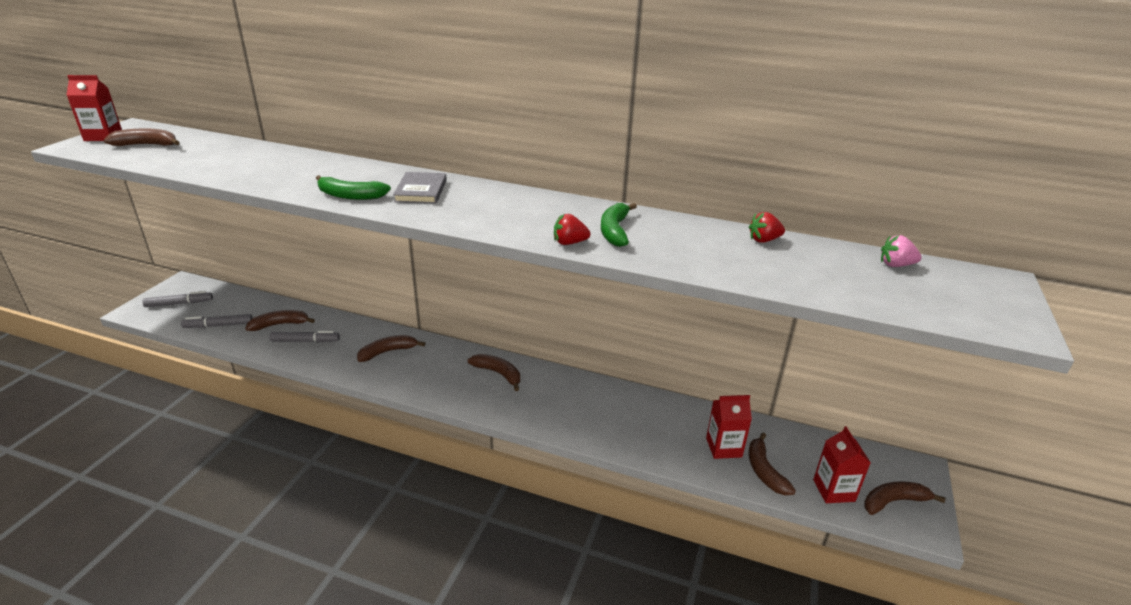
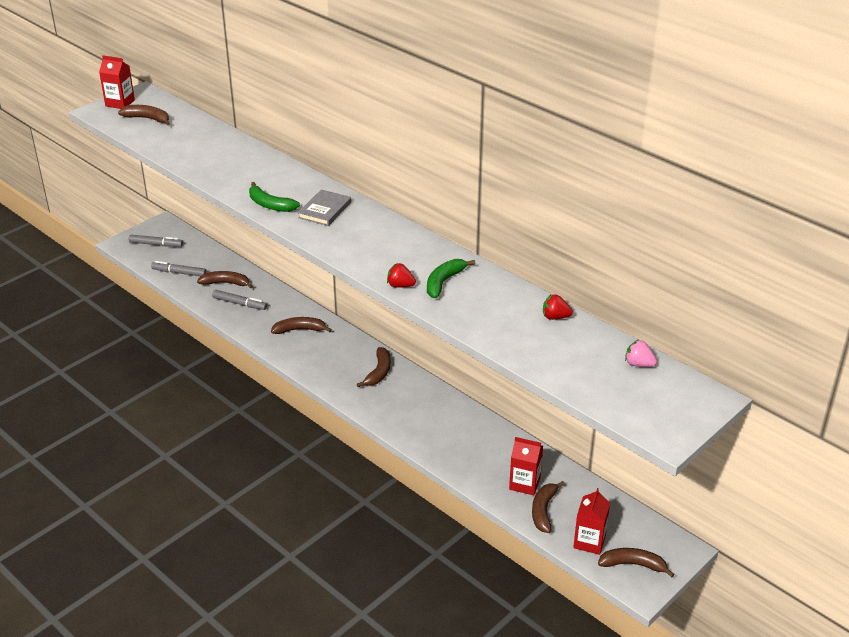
camera: 25 degrees right, 5 degrees up
brown banana [468,354,520,391] -> brown banana turned 45 degrees clockwise [357,347,391,387]

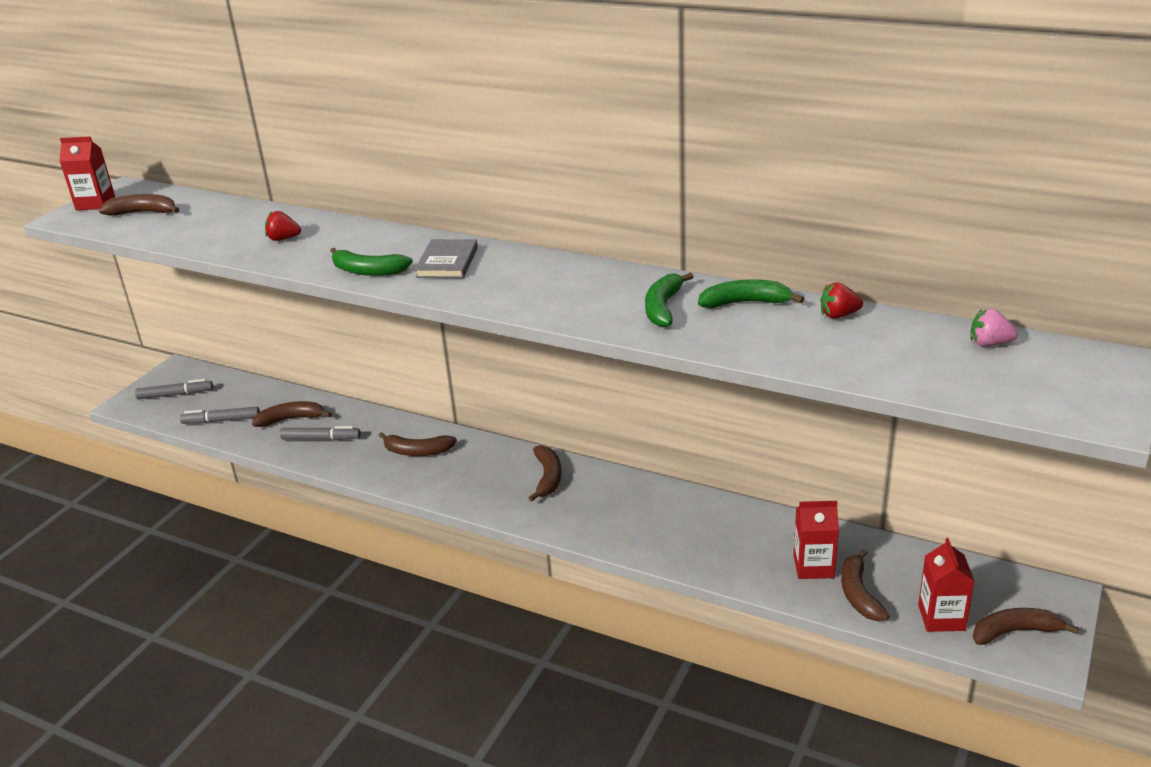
camera: 15 degrees left, 5 degrees down
brown banana [271,317,332,334] -> brown banana turned 150 degrees counterclockwise [379,432,457,456]
red strawberry [387,263,416,288] -> red strawberry moved to [265,211,301,241]
none -> green banana [698,279,804,308]

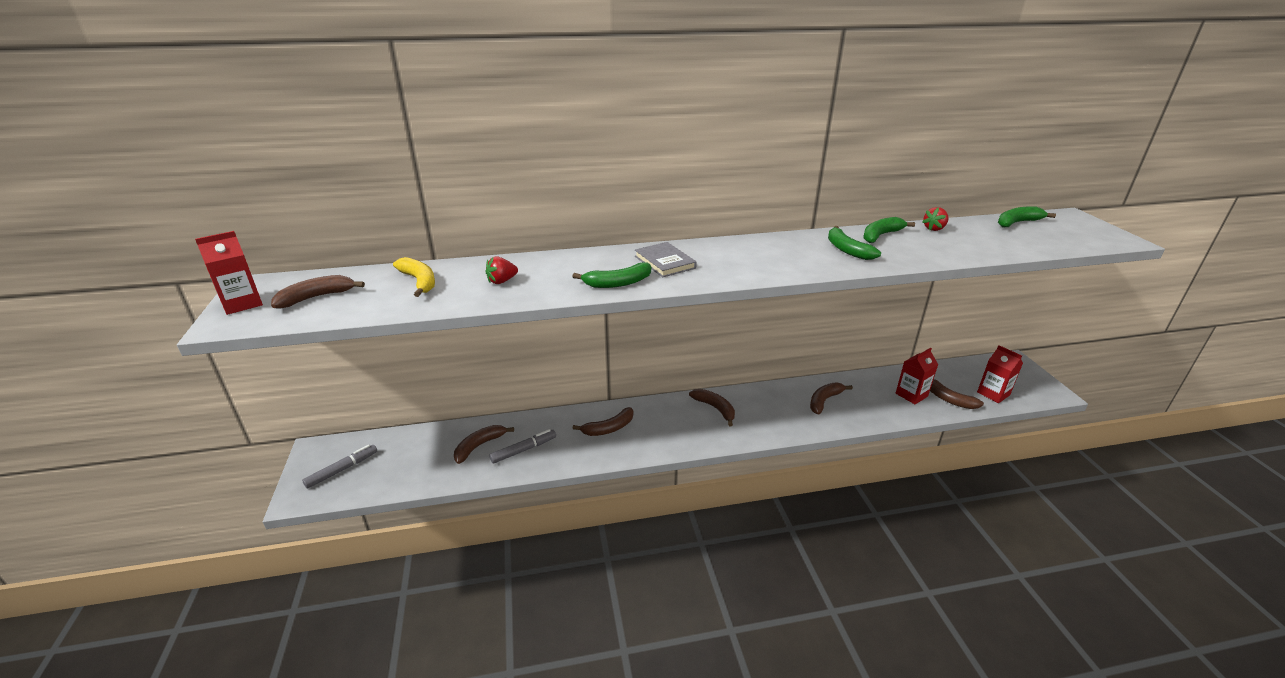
camera: 40 degrees left, 0 degrees up
grey marker [180,407,260,424] -> none
pink strawberry [971,309,1018,346] -> green banana [998,206,1056,227]
brown banana [973,608,1079,645] -> brown banana moved to [810,383,853,415]
none -> yellow banana [393,257,435,297]

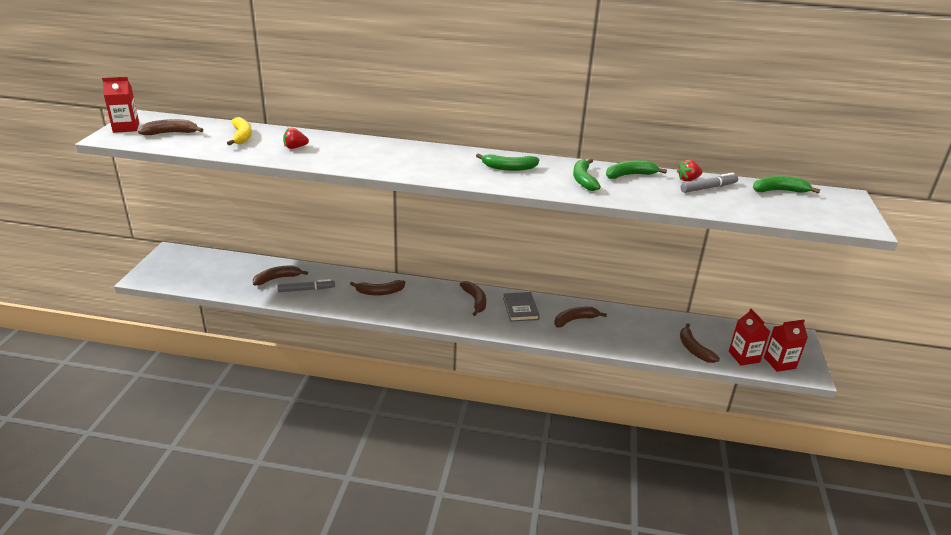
camera: 20 degrees right, 0 degrees up
grey marker [302,445,377,489] -> grey marker moved to [680,173,738,193]
green banana [572,263,651,288] -> green banana moved to [476,153,539,171]
grey book [635,242,697,277] -> grey book moved to [503,292,540,322]
red carton [896,348,938,405] -> red carton moved to [764,319,808,372]

